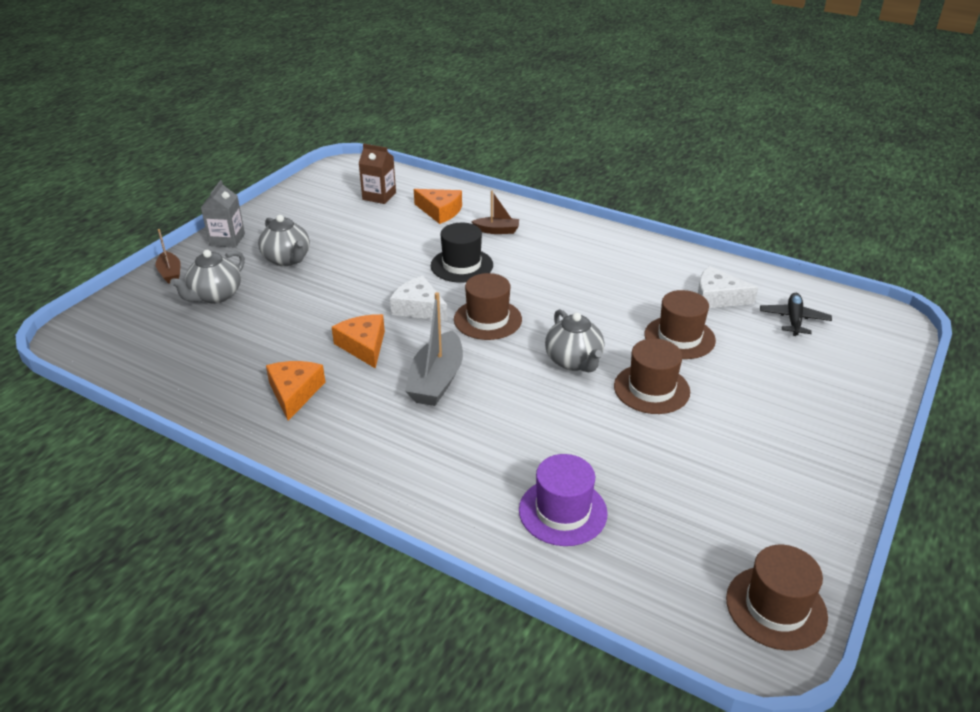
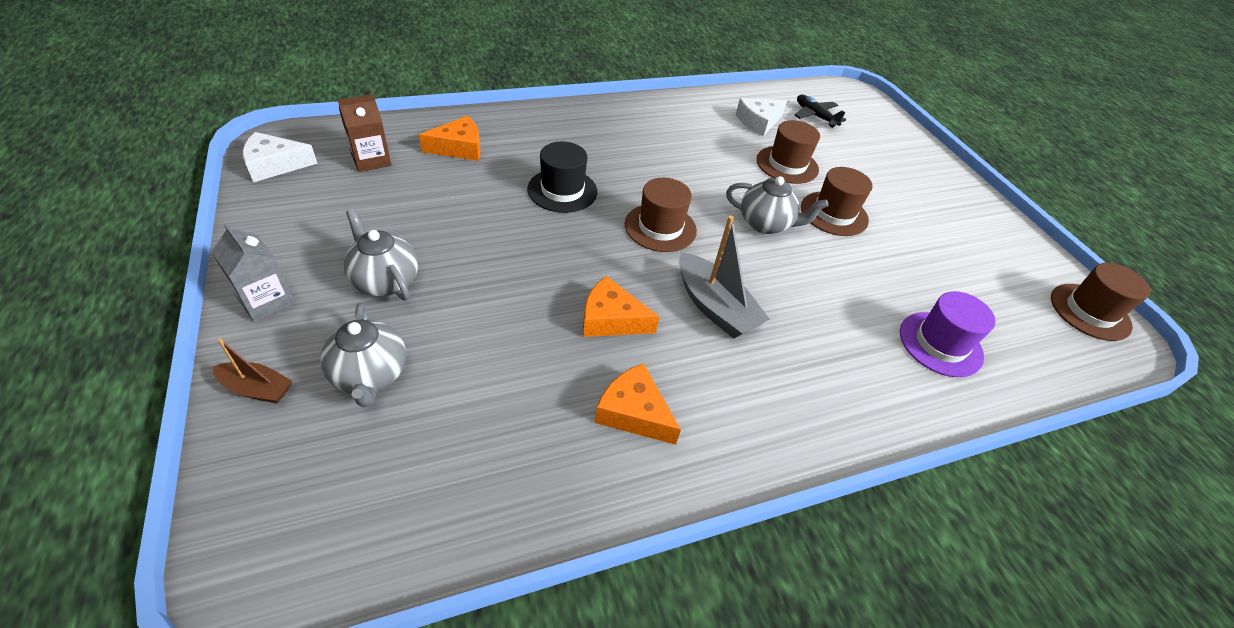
camera: 55 degrees left, 10 degrees up
grey teapot [258,215,310,266] -> grey teapot turned 135 degrees counterclockwise [344,209,418,301]
white cheese [390,276,448,321] -> white cheese moved to [243,132,318,182]
brown boat [471,191,519,234] -> none

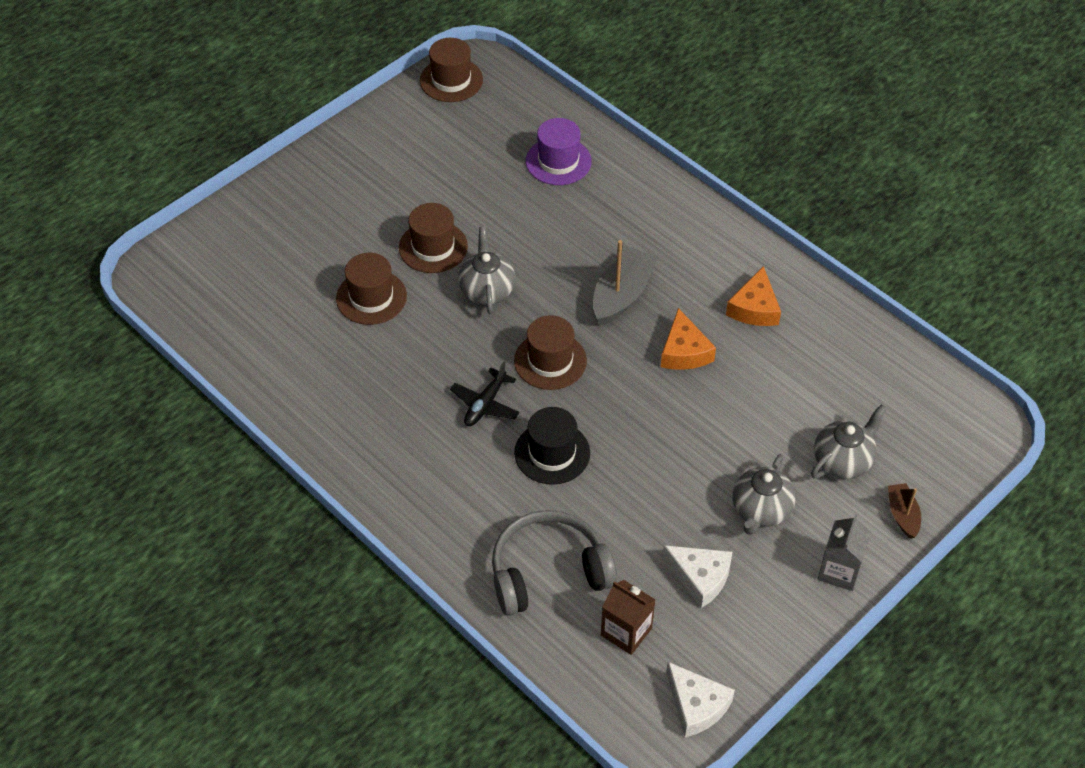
camera: 110 degrees left, 5 degrees up
orange cheese [419,116,480,161] -> grey headphones [492,510,617,616]
white cheese [736,98,787,136] -> white cheese moved to [663,545,732,608]
black plane [795,95,846,128] -> black plane moved to [450,362,520,426]

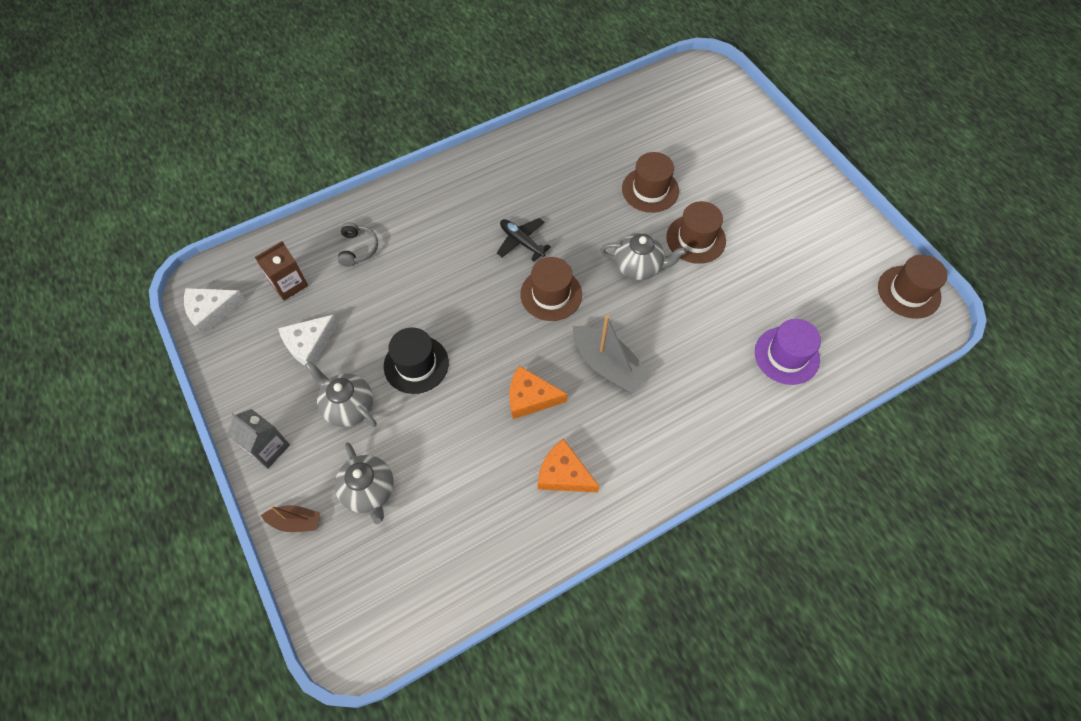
camera: 105 degrees right, 10 degrees up
grey headphones [492,510,617,616] -> grey headphones [338,222,378,267], size x0.50
black hat [514,407,590,485] -> black hat moved to [384,328,449,394]

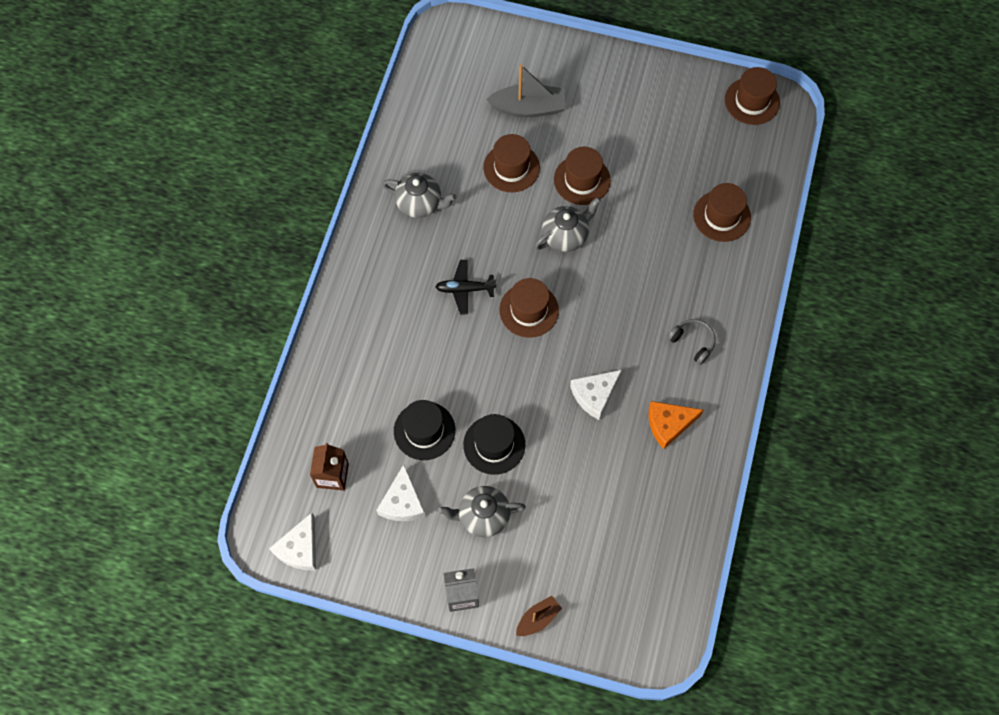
camera: 45 degrees left, 5 degrees up
grey teapot [335,442,394,524] -> grey teapot moved to [382,173,456,218]
grey headphones [338,222,378,267] -> grey headphones moved to [667,319,716,365]
orange cheese [509,366,567,419] -> white cheese [570,370,622,420]
grey boat [573,315,651,393] -> grey boat moved to [486,64,565,117]
purple hat [755,319,821,385] -> brown hat [693,183,751,242]
none -> black hat [394,400,455,460]

